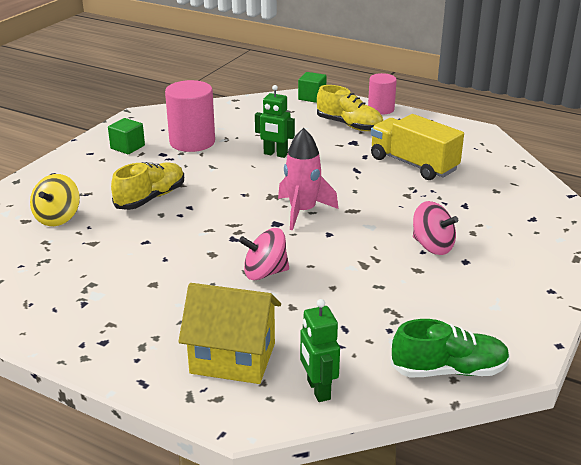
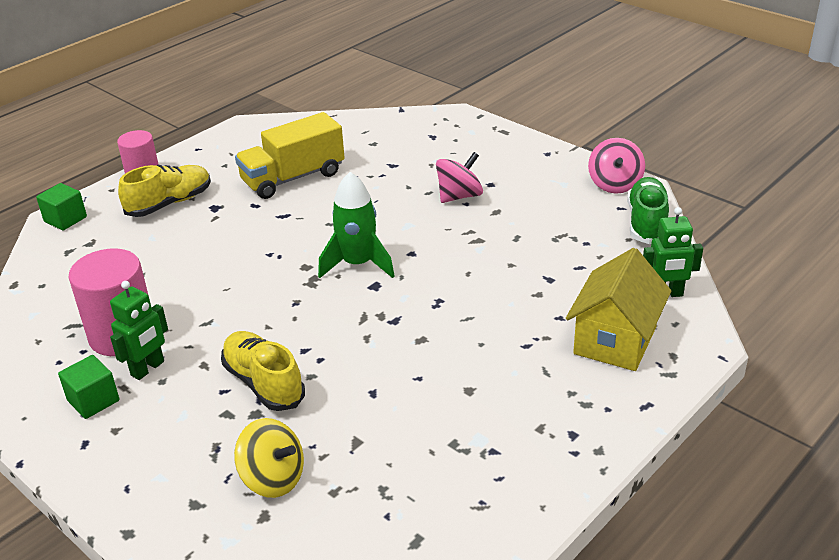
camera: 75 degrees left, 5 degrees up
pink spinning top [239,228,289,280] -> pink spinning top moved to [588,138,645,194]
green robot [255,85,295,158] -> green robot moved to [110,281,168,380]
pink rocket [278,128,338,230] -> green rocket [318,172,394,278]

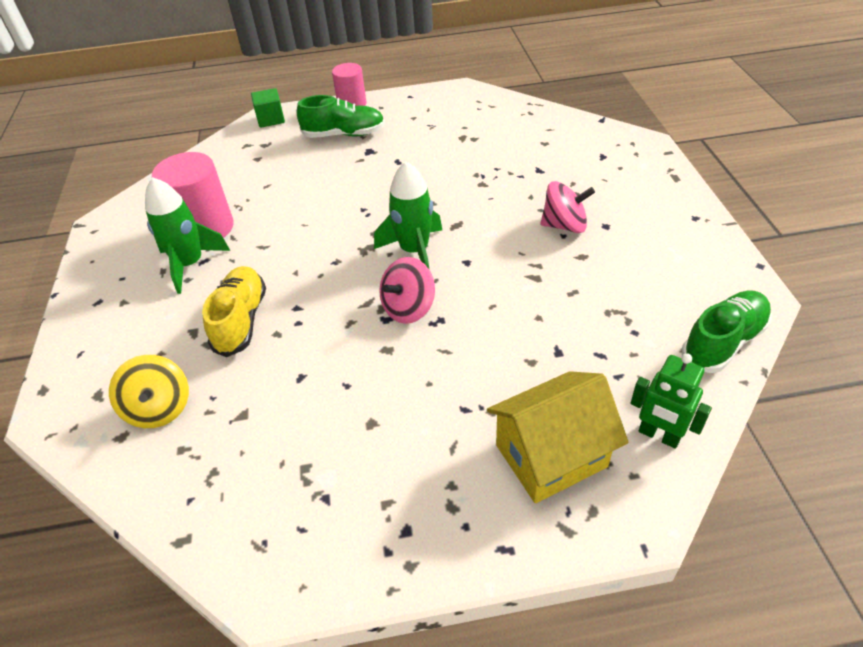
camera: 40 degrees right, 10 degrees up
green cube [58,355,120,419] -> none
green robot [110,281,168,380] -> green rocket [145,177,230,294]
yellow shoe [118,165,211,217] -> green shoe [297,95,385,138]
yellow truck [235,112,345,199] -> none
pink spinning top [588,138,645,194] -> pink spinning top moved to [379,257,435,324]

